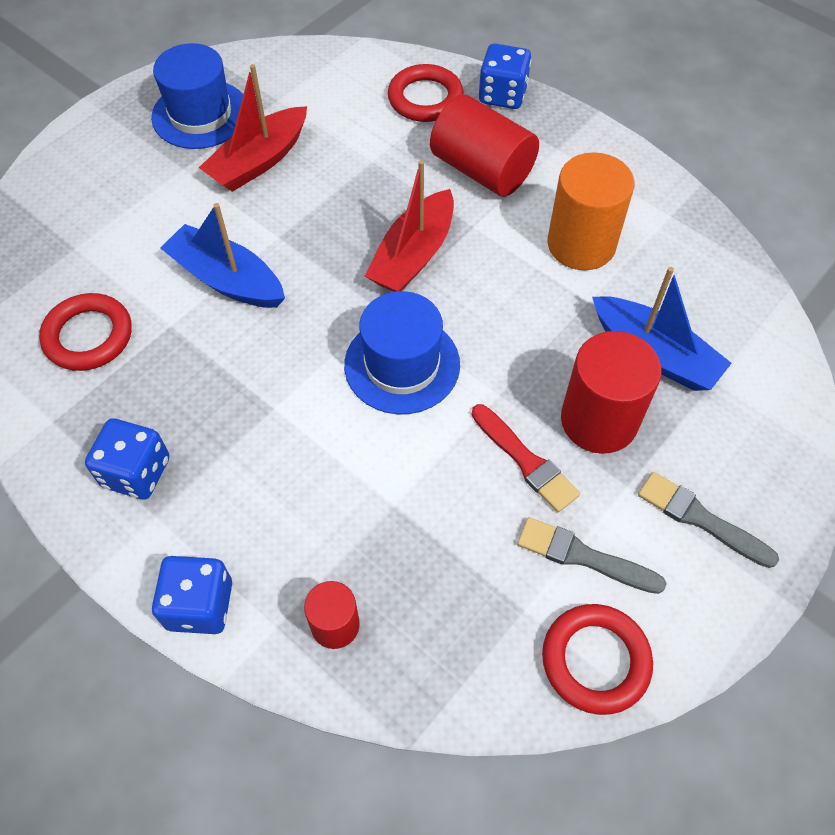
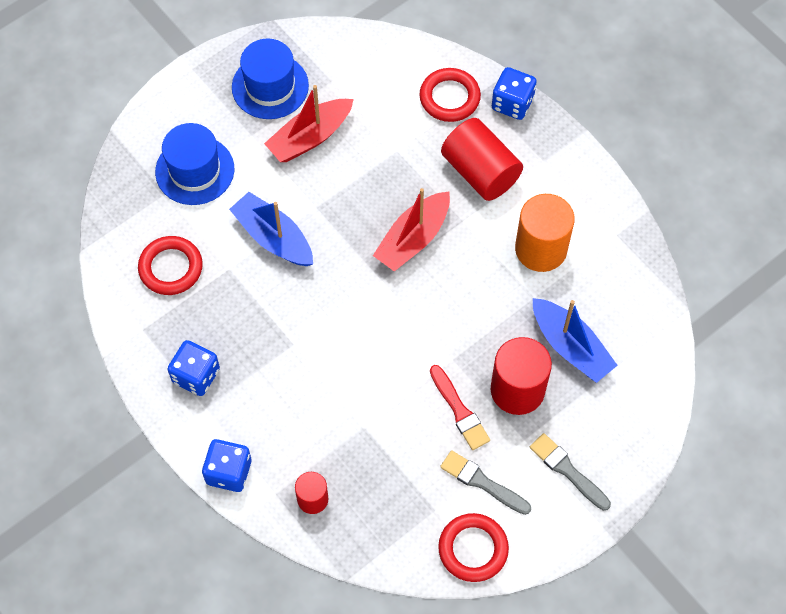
camera: 10 degrees right, 5 degrees up
blue hat [344,291,460,414] -> blue hat moved to [155,123,234,205]

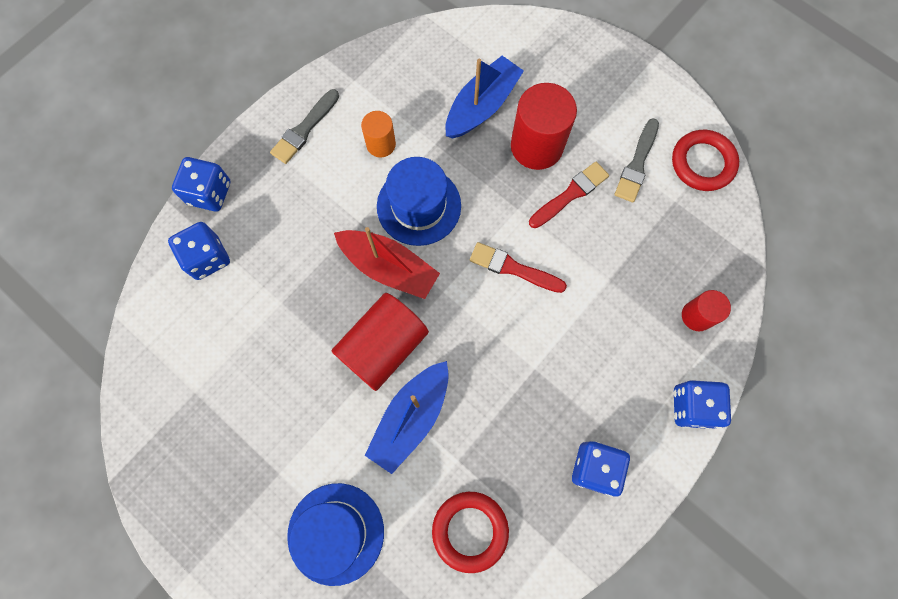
camera: 100 degrees left, 10 degrees up
blue hat [232,39,309,119] -> blue hat moved to [377,157,461,246]
red boat [264,85,354,162] -> none
red ring [419,68,481,122] -> blue dice [168,222,230,280]
red cylinder [441,118,523,201] -> red cylinder moved to [332,293,429,391]
orange cylinder [515,194,575,272] -> orange cylinder [361,111,396,157], size x0.56
grey brush [530,433,611,511] -> grey brush moved to [270,89,339,164]
none -> red brush [470,242,567,293]

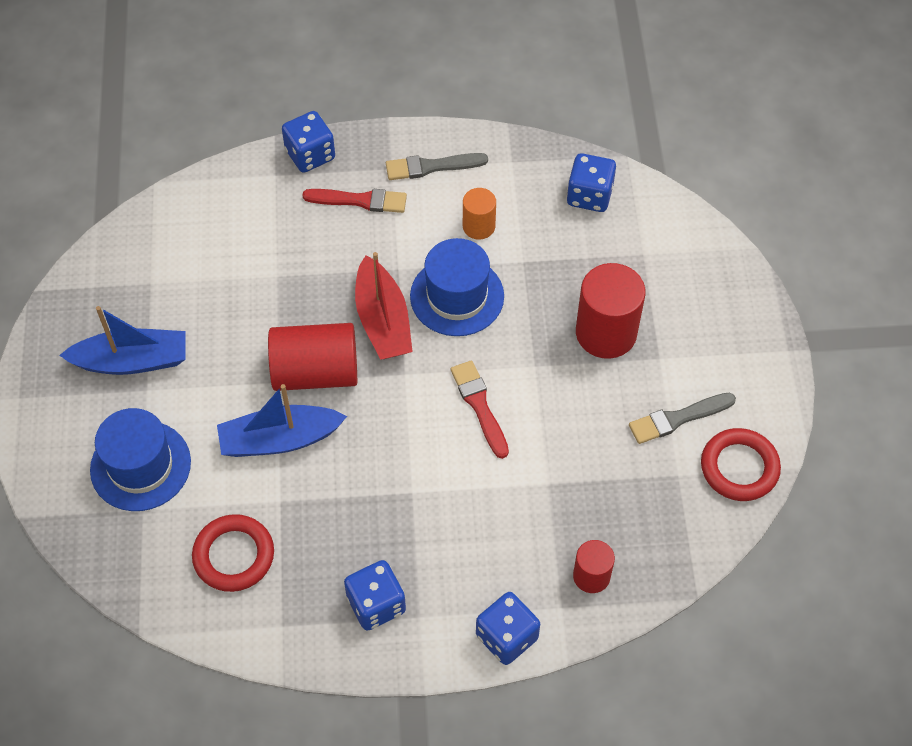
camera: 45 degrees right, 15 degrees down
blue dice [168,222,230,280] -> blue dice moved to [567,153,616,212]
blue boat [445,56,524,139] -> blue boat moved to [59,306,186,375]
red brush [529,162,609,228] -> red brush moved to [303,189,407,213]

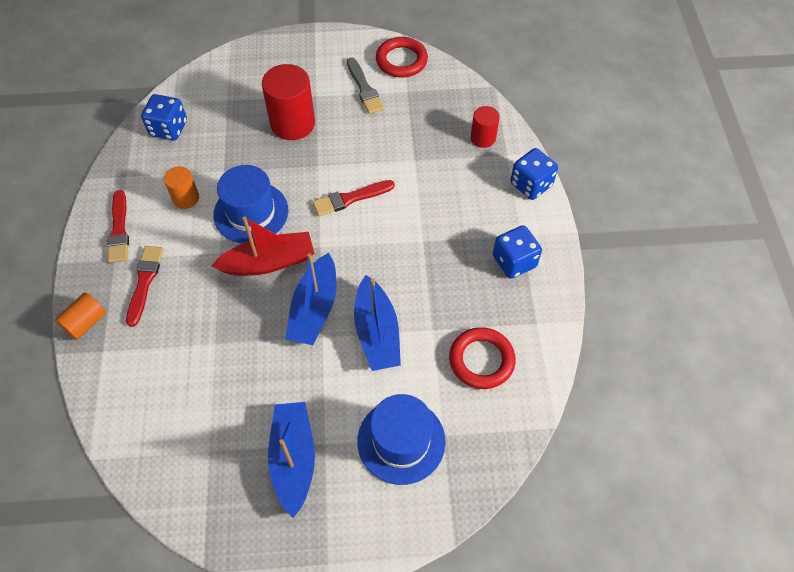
camera: 90 degrees left, 0 degrees up
red cylinder [268,323,357,391] -> blue boat [285,253,337,345]
blue dice [282,111,335,173] -> orange cylinder [55,292,106,340]
grey brush [386,153,488,180] -> red brush [107,190,129,263]

